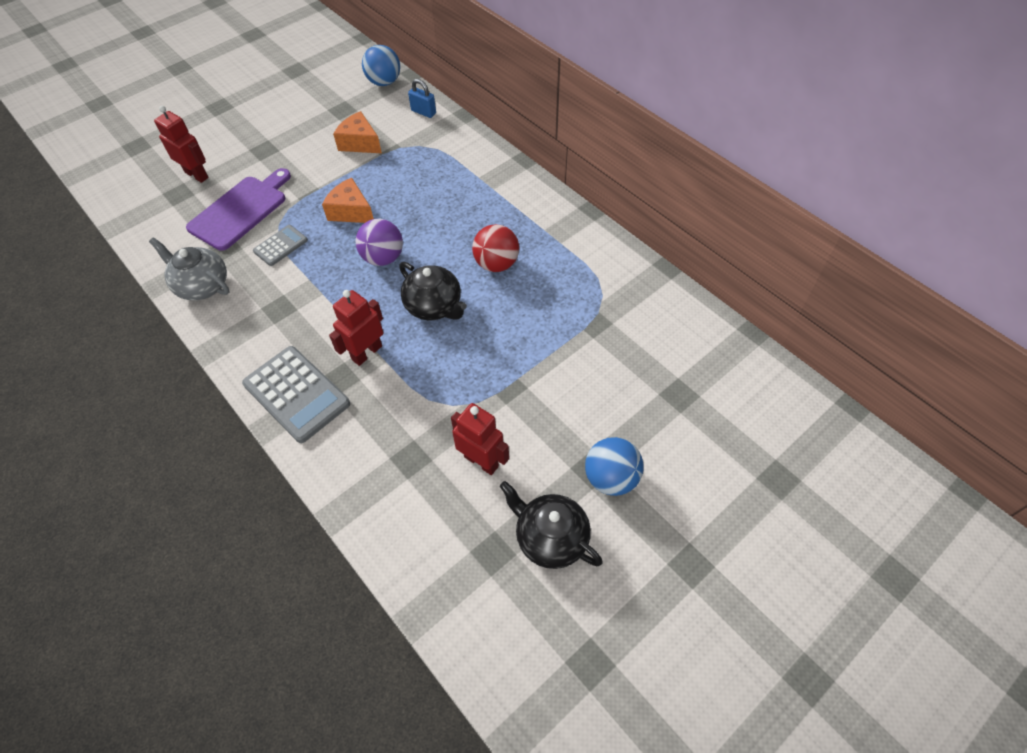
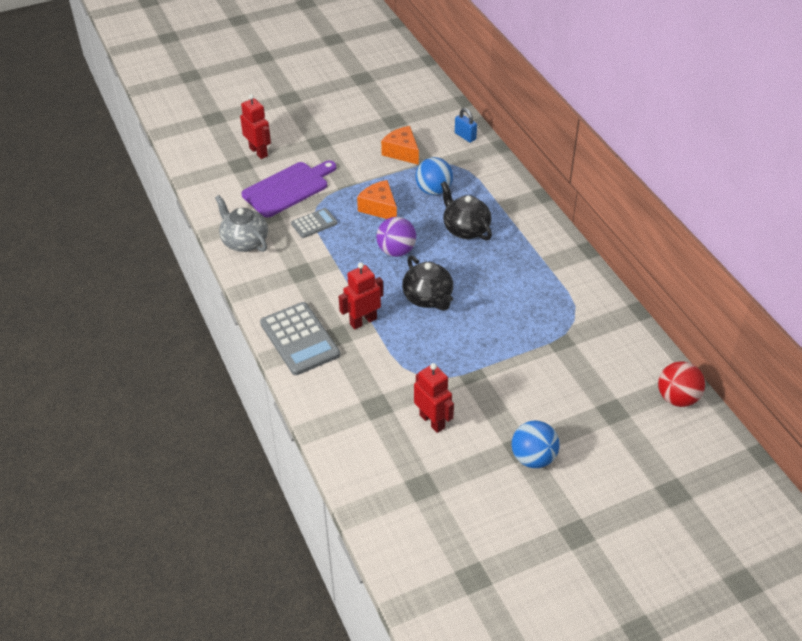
camera: 15 degrees right, 10 degrees down
blue ball [362,45,400,86] -> blue ball moved to [415,157,453,195]
red ball [472,224,519,272] -> red ball moved to [658,361,705,407]
black teapot [500,481,603,569] -> black teapot moved to [441,181,492,240]

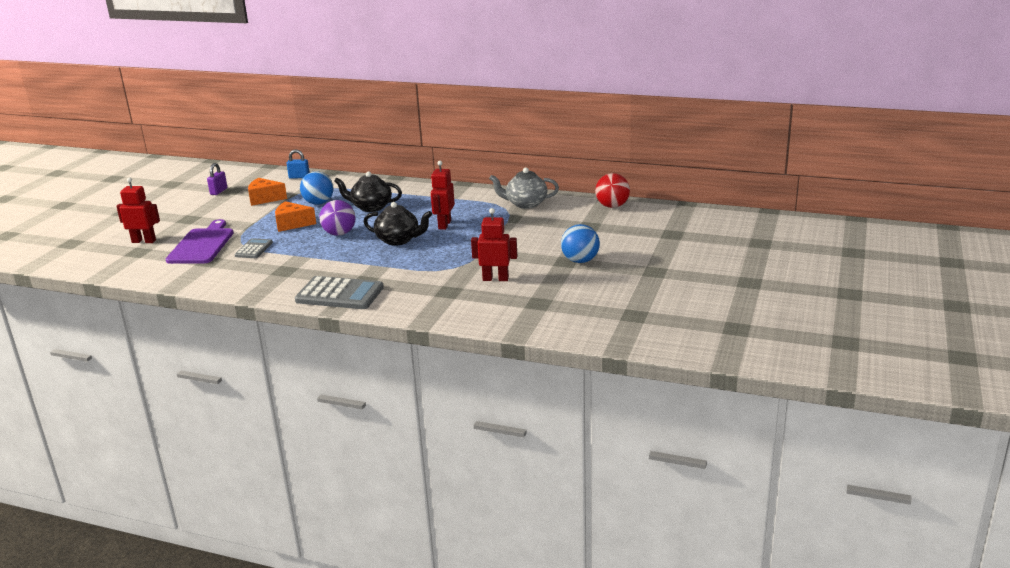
camera: 45 degrees left, 20 degrees down
grey teapot [215,195,268,252] -> grey teapot moved to [489,168,559,209]
red robot [338,262,383,330] -> red robot moved to [431,161,455,230]
none -> purple padlock [207,163,227,195]

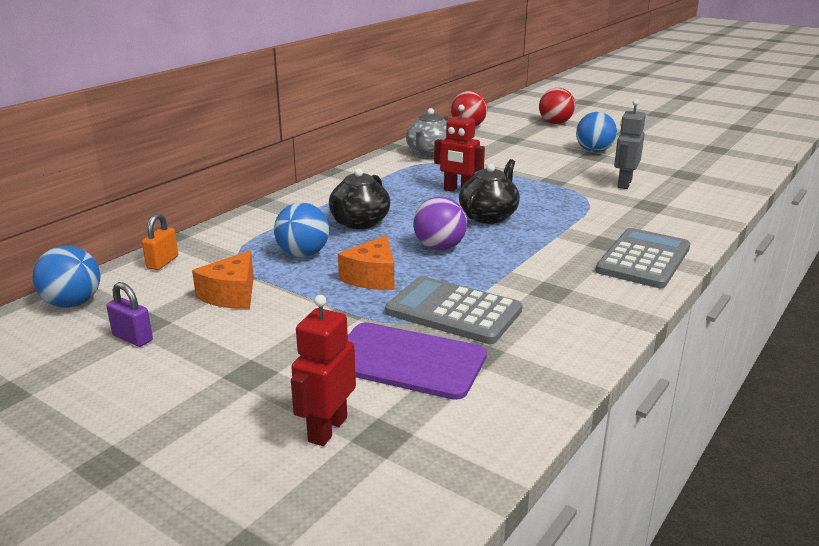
camera: 75 degrees left, 0 degrees up
grey calculator [235,238,273,258] -> grey calculator [385,276,522,344], size x1.82
blue padlock [286,149,310,179] -> orange padlock [142,213,178,270]
red robot [471,208,517,281] -> grey robot [614,99,646,189]
none -> blue ball [32,246,100,308]
none -> red ball [539,88,575,124]

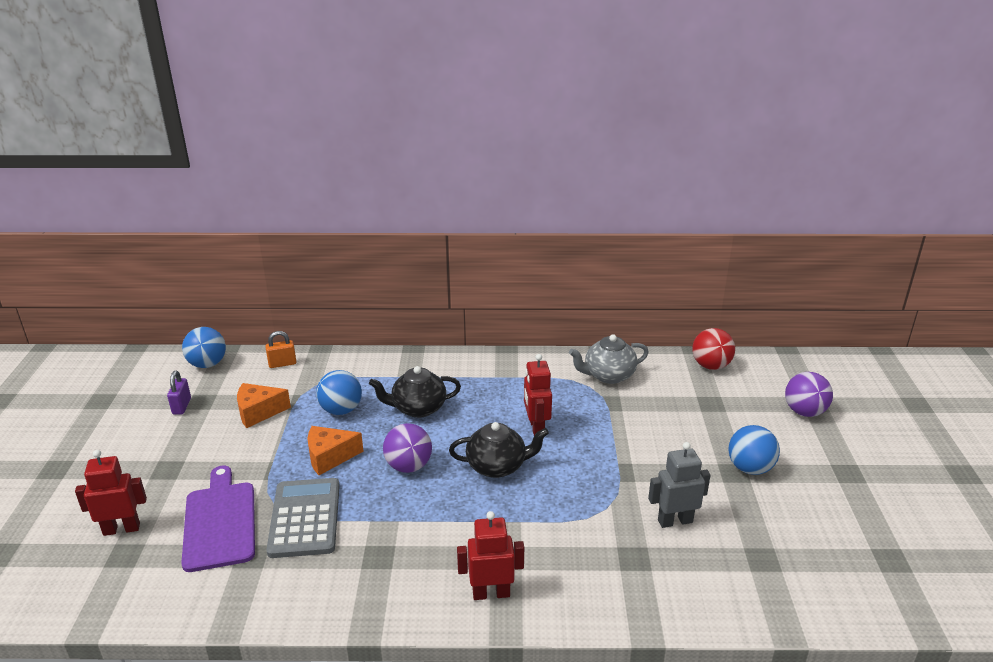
camera: 55 degrees right, 5 degrees up
red ball [539,88,575,124] -> purple ball [785,372,833,417]
grey calculator [596,228,690,288] -> red robot [457,511,524,600]

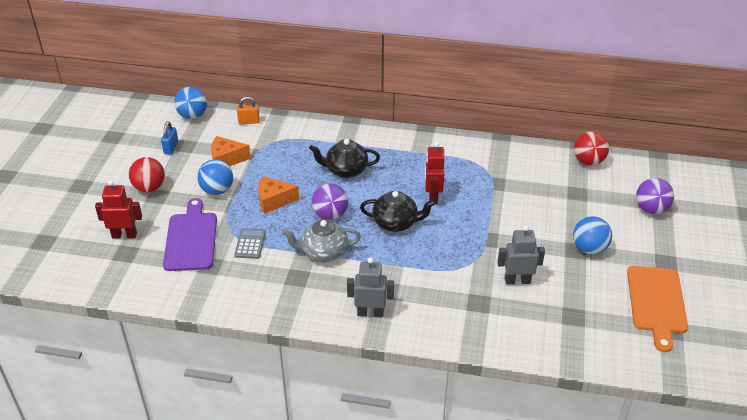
camera: 10 degrees right, 10 degrees up
purple padlock [167,371,191,415] -> blue padlock [161,121,178,155]
grey calculator [266,478,340,558] -> grey calculator [234,228,266,259], size x0.55
blue ball [316,370,362,415] -> blue ball moved to [197,159,233,195]
red robot [457,511,524,600] -> grey robot [347,257,394,317]
grey teapot [569,334,649,384] -> grey teapot moved to [282,219,361,262]
none -> red ball [128,157,165,193]
none -> orange cutting board [627,266,688,352]

